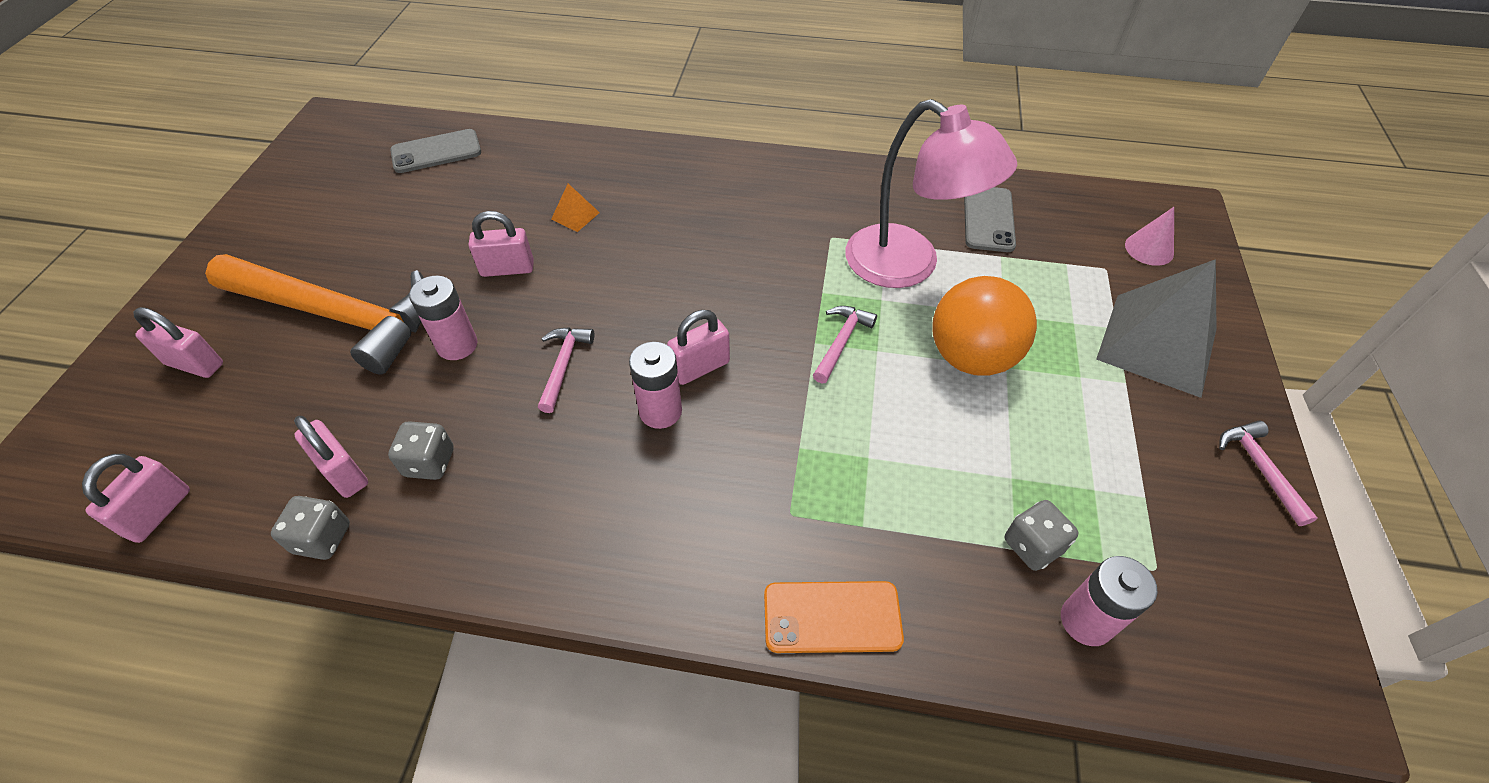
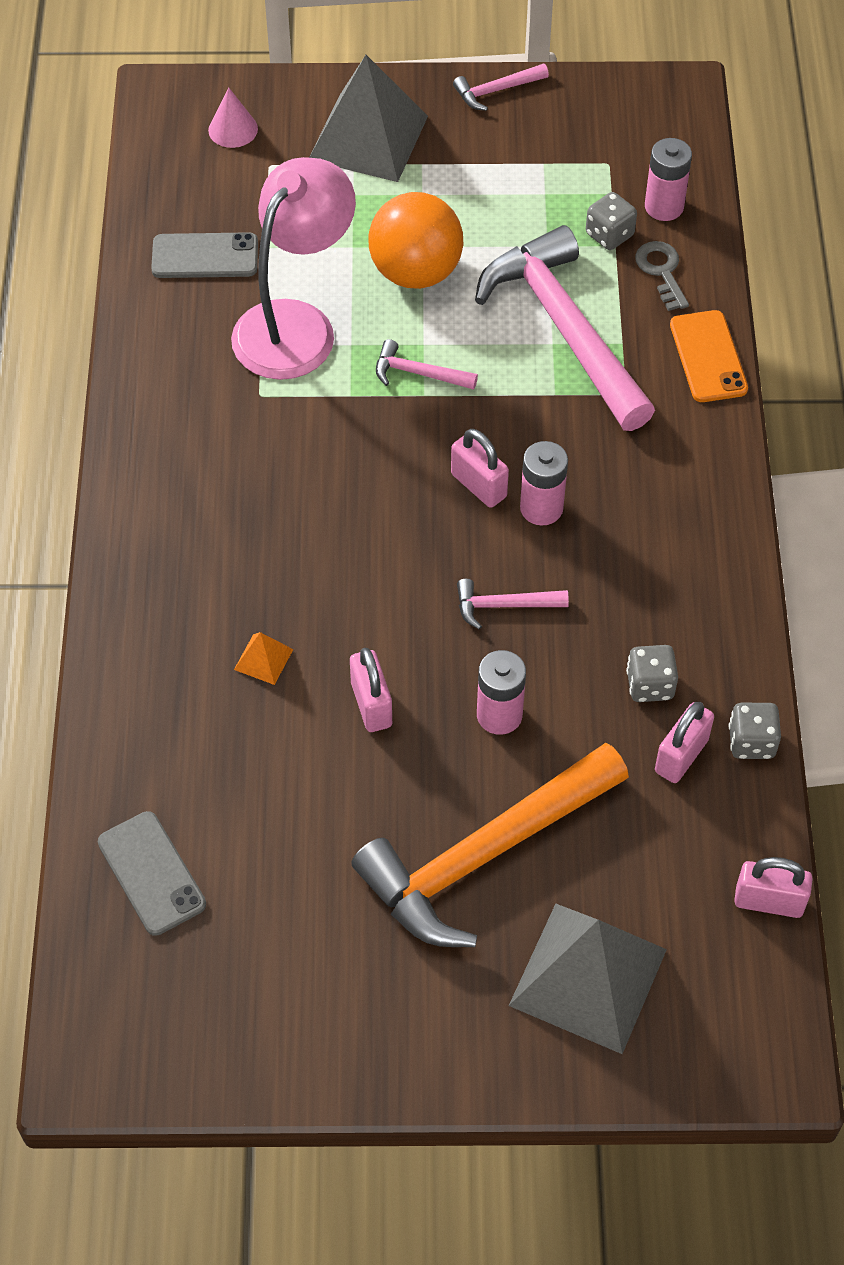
camera: 100 degrees left, 5 degrees up
pink padlock [133,307,223,378] -> grey pyramid [509,904,667,1054]
orange hammer [205,254,424,374] -> orange hammer turned 135 degrees counterclockwise [351,743,629,947]
none -> pink hammer [475,225,655,431]
none -> grey key [635,241,689,311]

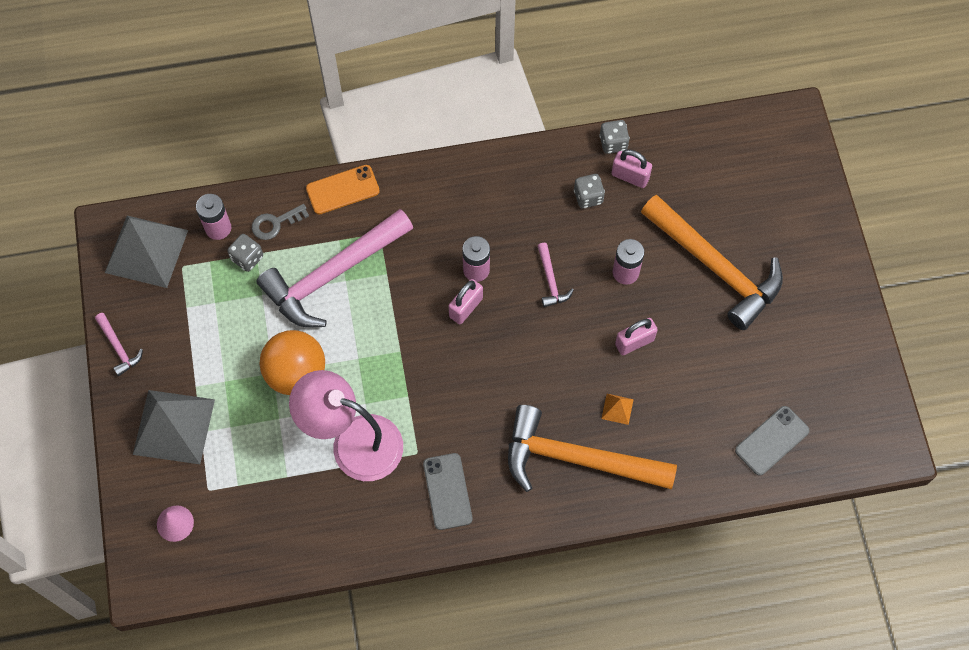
camera: 100 degrees left, 10 degrees up
grey phone [151,232,258,278] -> grey phone moved to [423,453,473,530]
pink hammer [376,339,478,390] -> none
grey pyramid [509,904,667,1054] -> grey pyramid moved to [105,216,188,288]
pink padlock [734,857,813,918] -> none
none -> orange hammer [508,405,677,492]

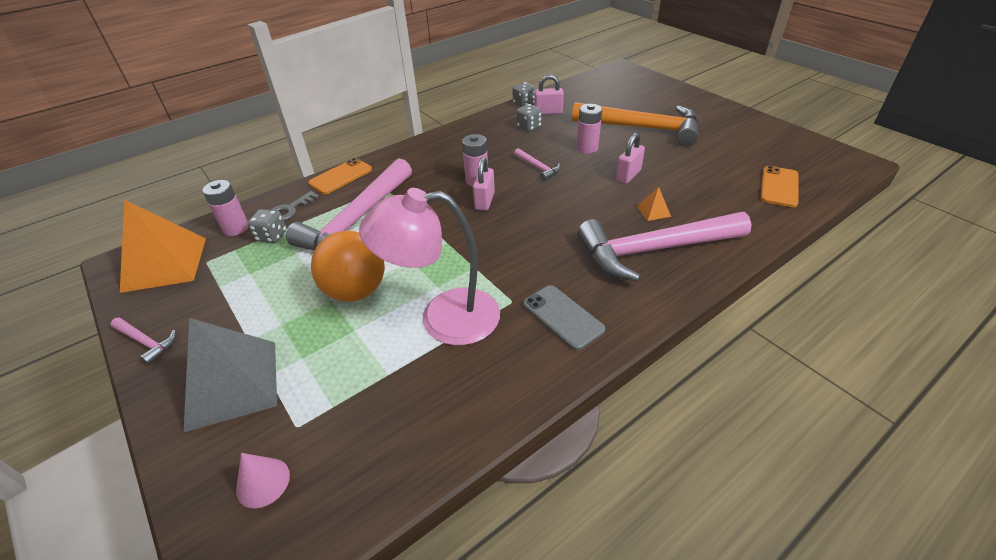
camera: 25 degrees left, 25 degrees down
grey pyramid [105,216,188,288] -> orange pyramid [120,200,206,293]
orange hammer [508,405,677,492] -> pink hammer [578,212,751,282]
grey phone [735,406,810,476] -> orange phone [761,166,799,207]

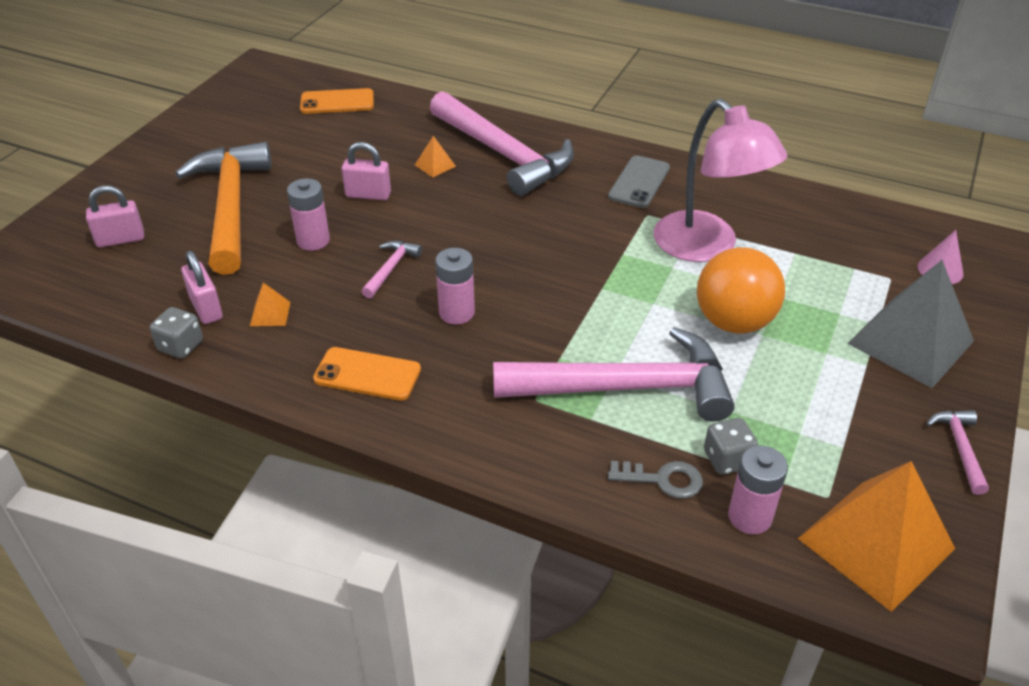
camera: 120 degrees left, 0 degrees up
orange phone [308,158,372,194] -> orange phone moved to [313,347,421,401]
pink padlock [473,157,495,211] -> pink padlock moved to [86,185,144,248]
grey dice [516,104,542,132] -> orange pyramid [250,283,290,326]

